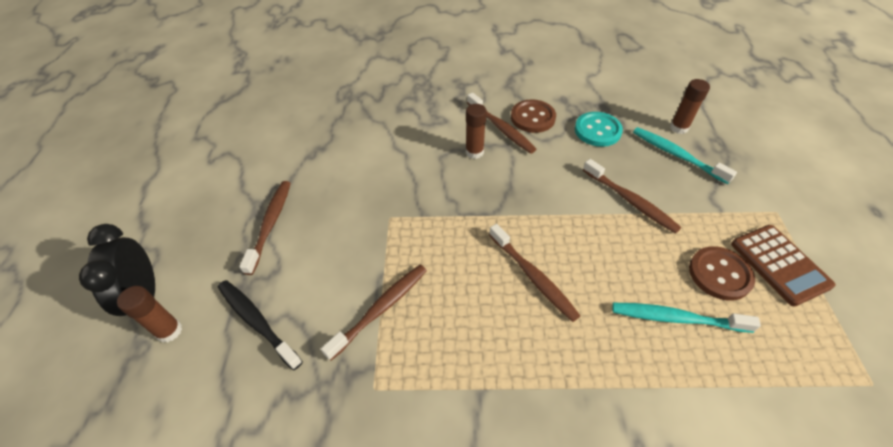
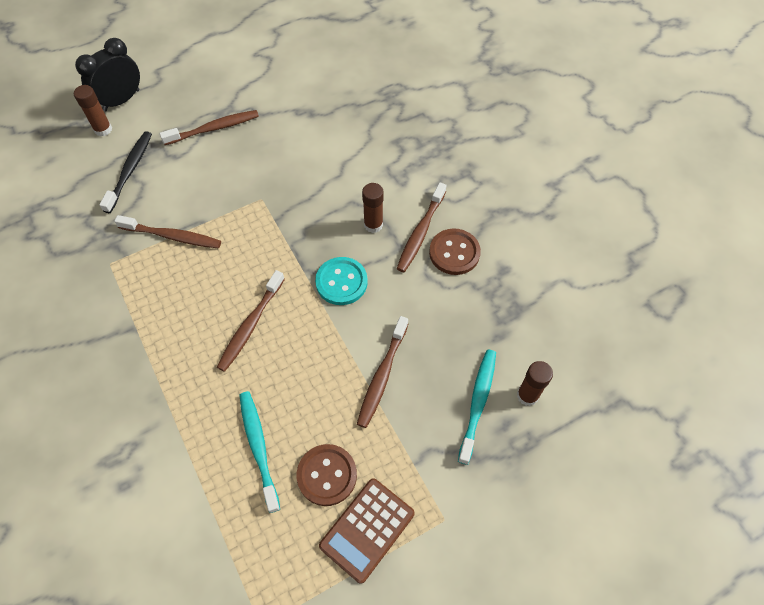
camera: 60 degrees right, 10 degrees up
turquoise button [575,112,623,147] -> turquoise button moved to [315,257,368,305]

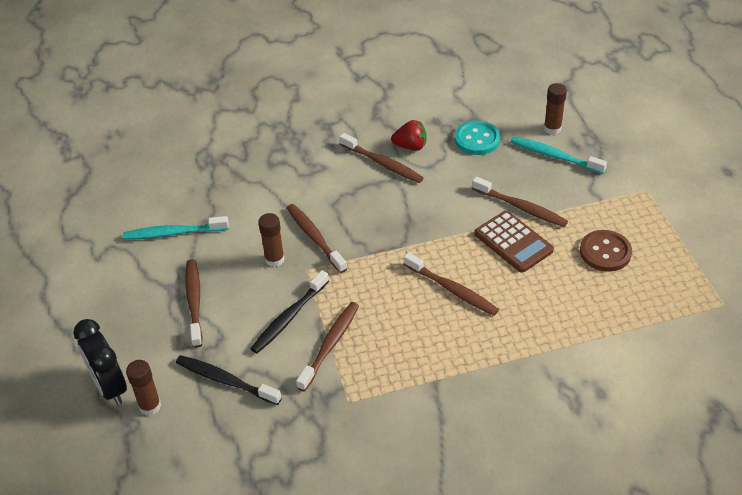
camera: 75 degrees left, 15 degrees down
turquoise toothbrush [239,391,280,513] -> turquoise toothbrush moved to [123,216,229,240]
turquoise button [315,257,368,305] -> turquoise button moved to [455,120,500,155]
brown calculator [319,478,415,584] -> brown calculator moved to [474,211,554,273]
brown glue stick [362,183,383,233] -> brown glue stick moved to [258,213,285,267]
brown button [429,228,481,275] -> red strawberry [391,120,427,151]
none -> black toothbrush [250,270,329,353]
none -> brown toothbrush [287,204,347,273]

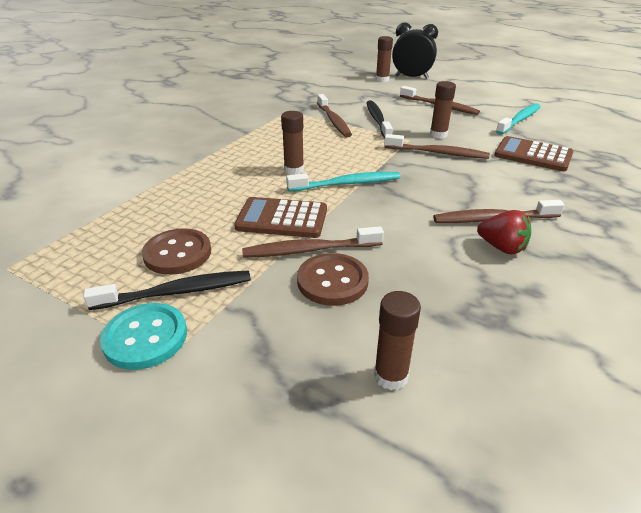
camera: 135 degrees right, 10 degrees down
black toothbrush [176,355,282,405] -> black toothbrush moved to [83,270,251,310]
red strawberry [391,120,427,151] -> red strawberry turned 105 degrees counterclockwise [477,210,531,254]
brown toothbrush [403,252,499,316] -> brown glue stick [281,111,304,175]
turquoise button [455,120,500,155] -> turquoise button moved to [100,303,187,370]
turquoise toothbrush [510,136,607,174] -> turquoise toothbrush moved to [286,172,400,191]
none -> brown button [297,253,369,306]
none -> brown calculator [494,136,574,172]

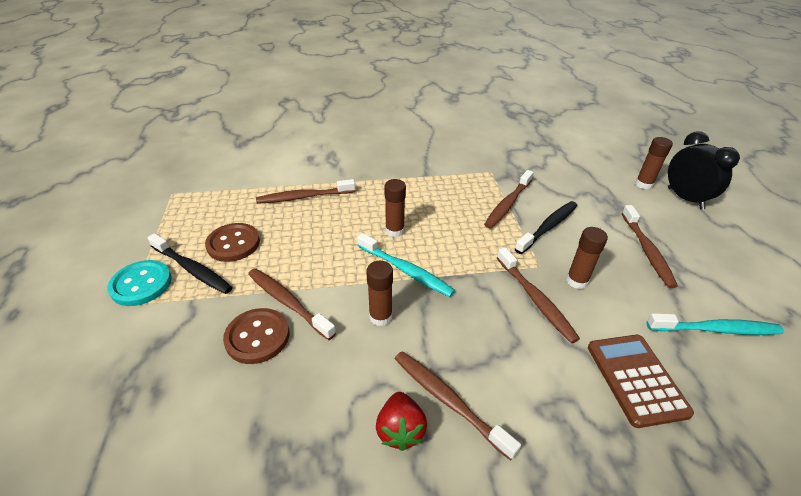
camera: 50 degrees right, 5 degrees up
brown calculator [234,197,327,238] -> none
brown glue stick [374,291,421,390] -> brown glue stick moved to [366,261,393,326]
none -> brown toothbrush [256,179,355,204]

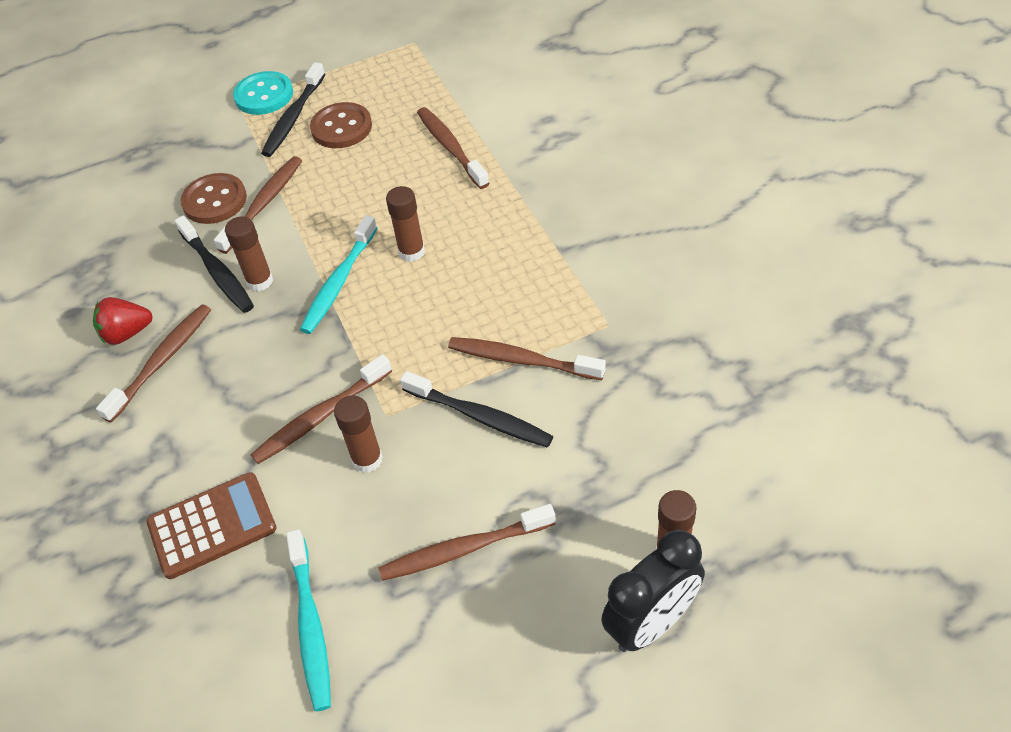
camera: 80 degrees right, 10 degrees up
none -> black toothbrush [175,216,254,313]

